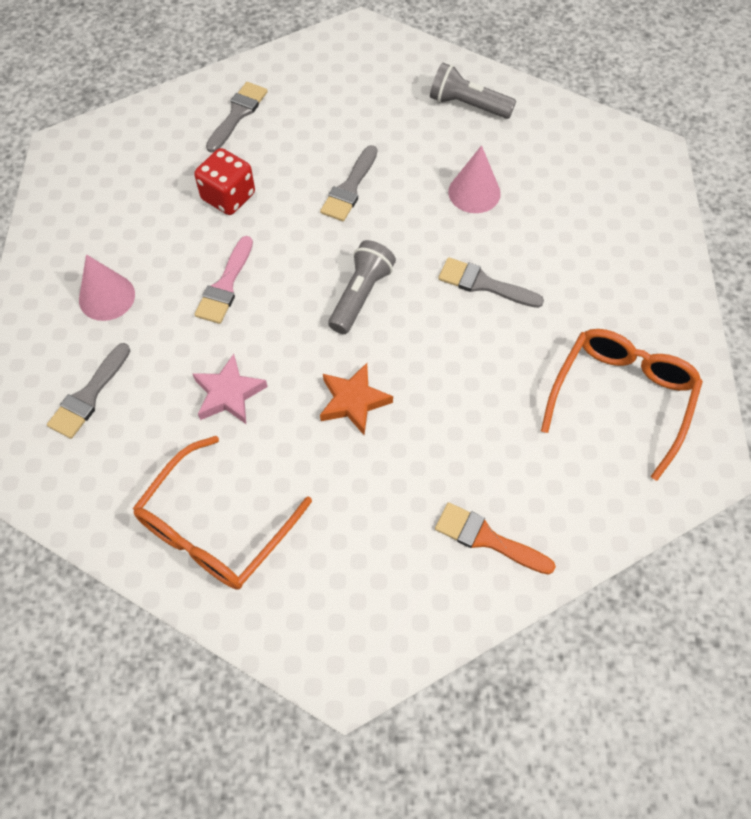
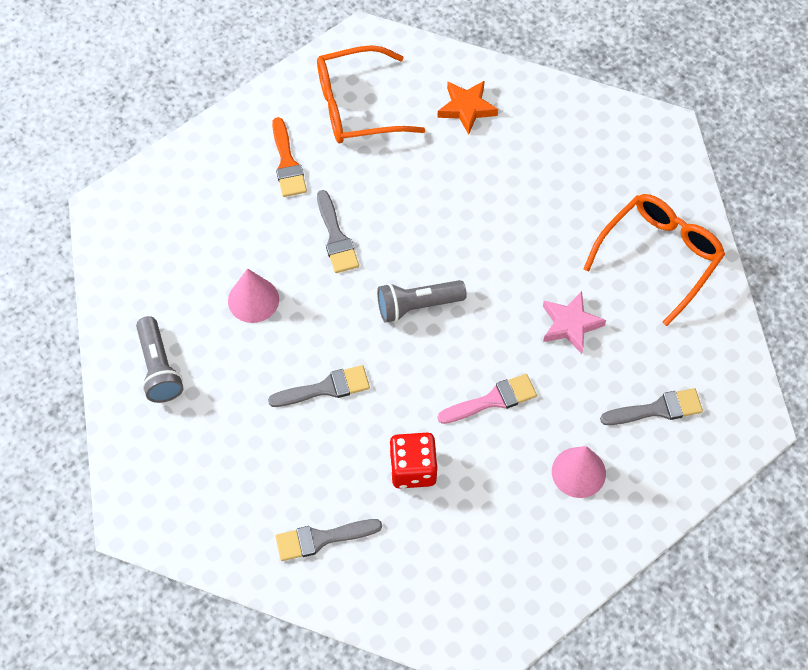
camera: 130 degrees left, 0 degrees up
orange glasses [133,436,312,590] -> orange glasses turned 45 degrees counterclockwise [584,194,725,326]
orange star [320,363,393,435] -> orange star moved to [437,80,498,135]
orange brush [435,502,556,575] -> orange brush moved to [272,117,307,197]

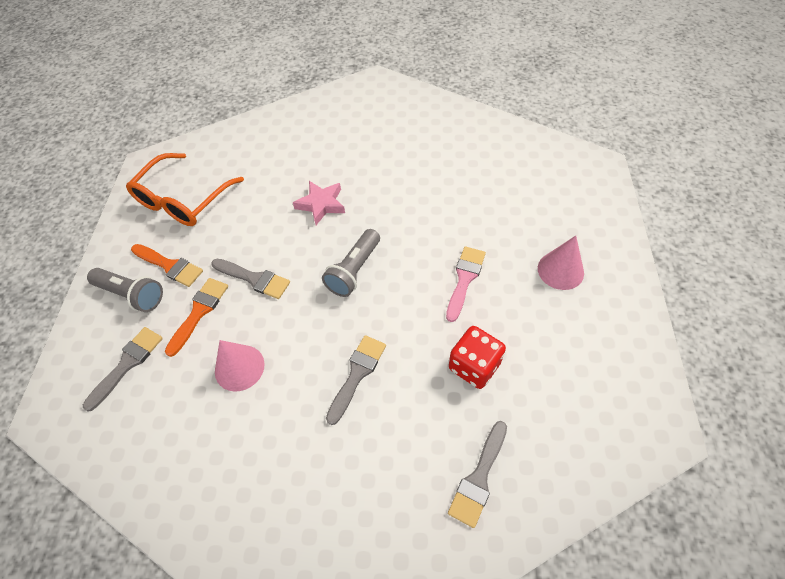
camera: 45 degrees left, 5 degrees down
grey flashlight [136,316,183,403] -> grey flashlight moved to [87,268,163,312]
orange star [437,80,498,135] -> none
pink star [543,291,606,354] -> pink star moved to [293,181,345,225]
orange glasses [584,194,725,326] -> none
grey brush [600,388,703,425] -> grey brush moved to [83,327,163,411]
none -> orange brush [165,278,228,357]

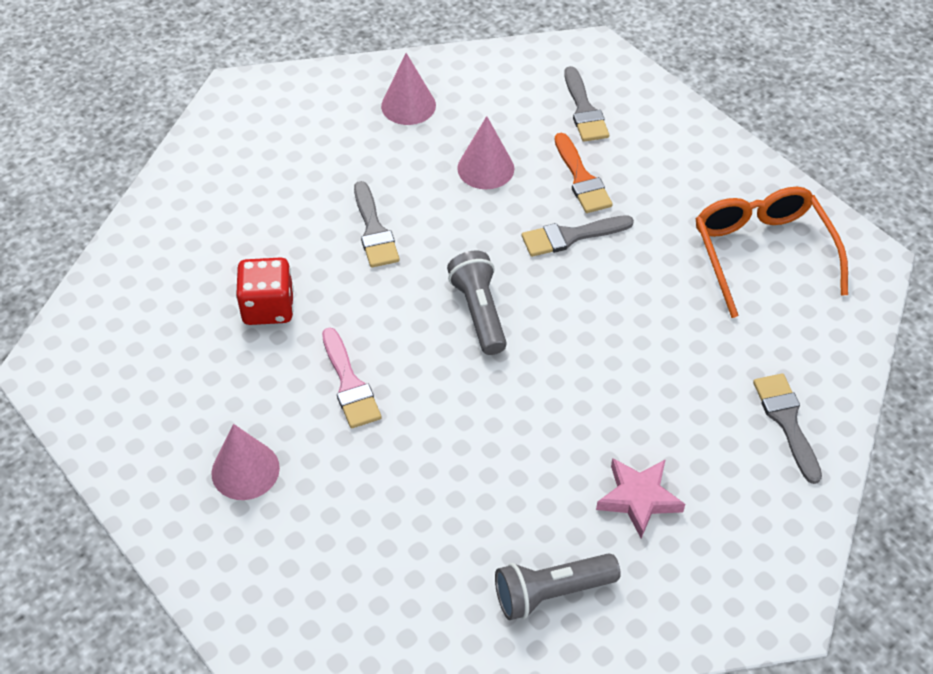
camera: 135 degrees right, 5 degrees down
grey flashlight [87,268,163,312] -> grey flashlight moved to [495,553,621,620]
orange brush [131,244,203,287] -> none
pink star [293,181,345,225] -> pink star moved to [596,458,685,538]
grey brush [448,421,507,528] -> grey brush moved to [753,373,822,484]
none -> pink cone [381,53,436,125]

